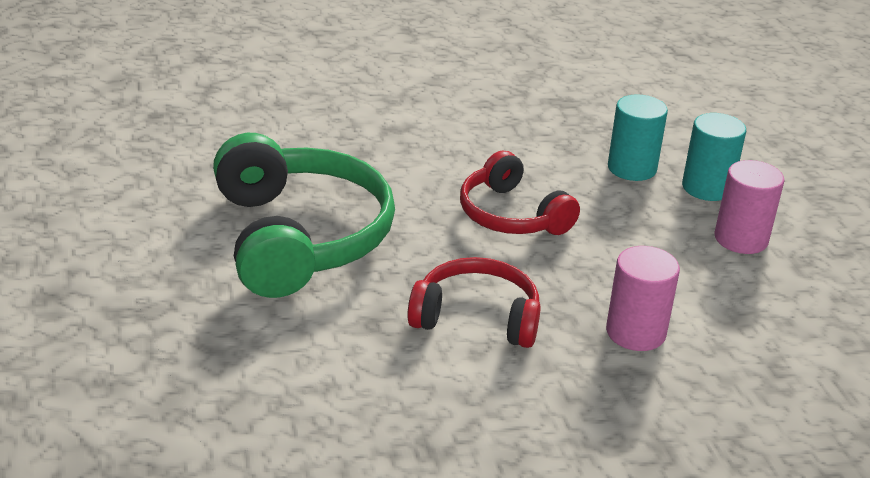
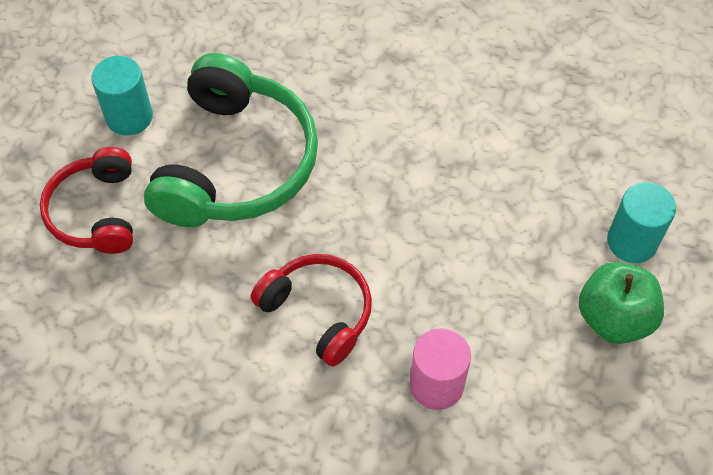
camera: 30 degrees right, 25 degrees up
red headphones [460,150,580,235] -> red headphones moved to [40,147,133,254]
turquoise cylinder [608,95,668,181] -> turquoise cylinder moved to [91,56,153,136]
pink cylinder [714,160,785,254] -> green apple [578,262,664,344]

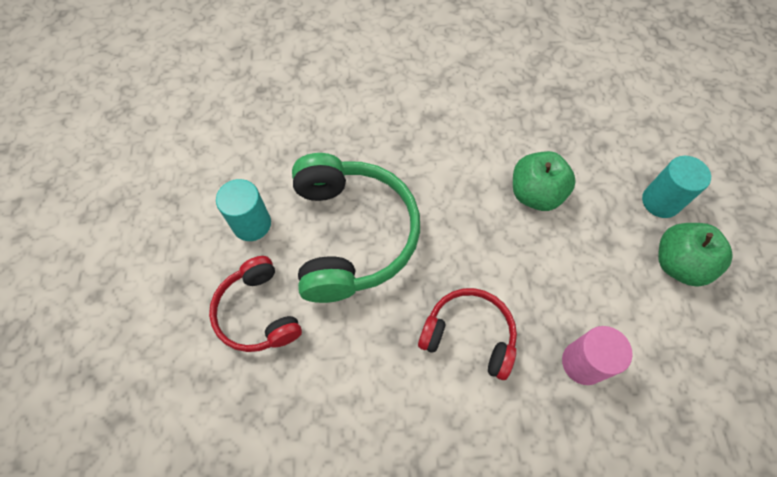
camera: 20 degrees left, 5 degrees up
none -> green apple [513,151,576,211]

